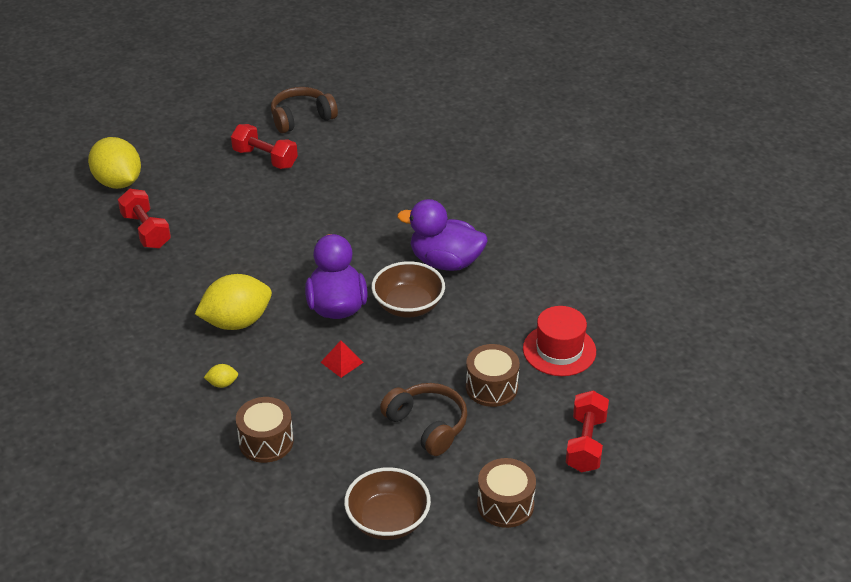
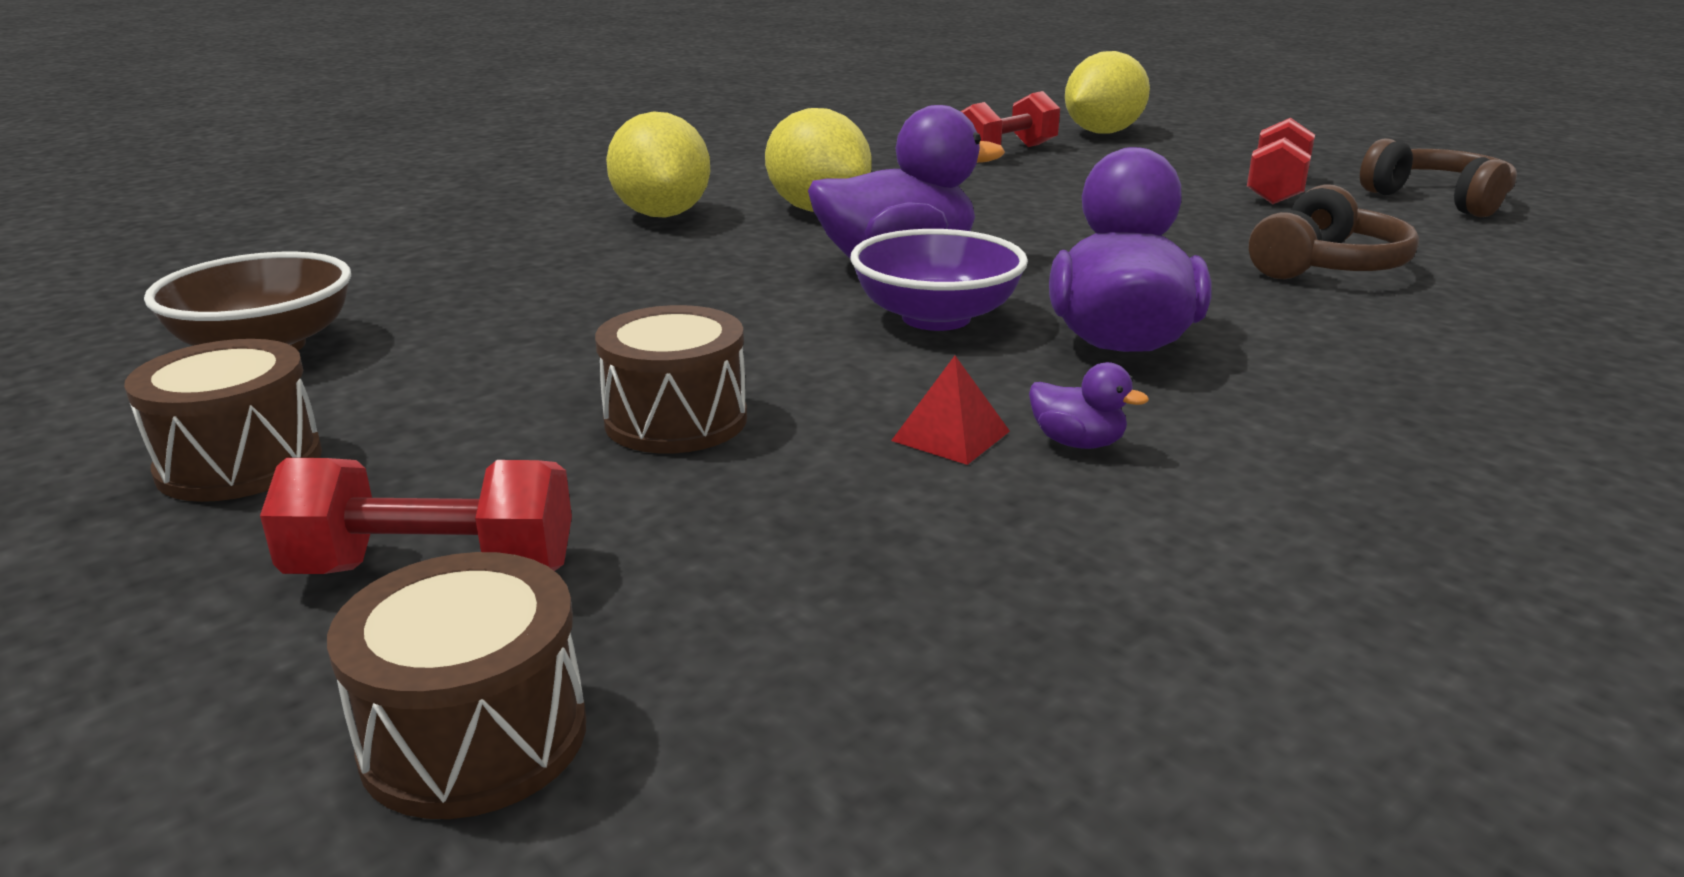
camera: 80 degrees right, 15 degrees down
yellow lemon [204,364,238,388] -> yellow lemon [606,111,710,217], size x2.44
brown drum [236,397,294,463] -> brown drum moved to [327,552,586,819]
red pyramid [321,340,364,378] -> red pyramid moved to [891,356,1010,465]
brown bowl [371,261,445,317] -> purple bowl [850,229,1028,331]
brown headphones [380,383,468,456] -> brown headphones moved to [1249,184,1419,279]
red hat [523,306,596,376] -> none
none -> purple duck [1029,362,1149,449]

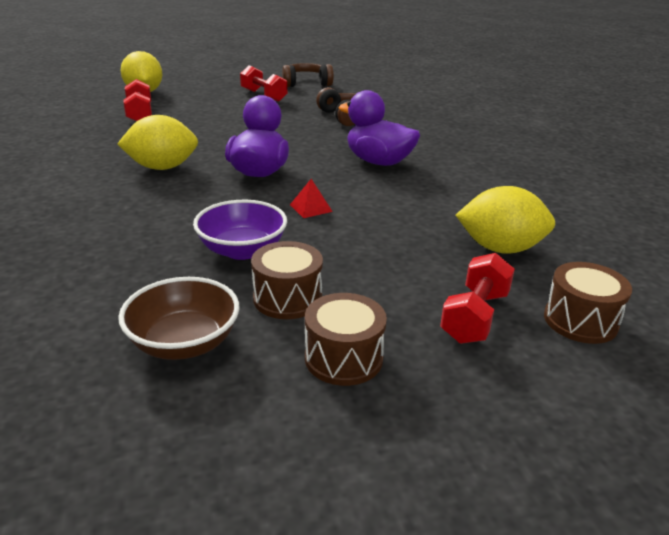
camera: 65 degrees left, 5 degrees up
brown drum [595,305,747,453] -> brown drum moved to [251,241,323,319]
yellow lemon [606,111,710,217] -> yellow lemon moved to [456,186,555,254]
purple bowl [850,229,1028,331] -> purple bowl moved to [193,200,287,260]
red pyramid [891,356,1010,465] -> red pyramid moved to [290,179,333,218]
purple duck [1029,362,1149,449] -> none

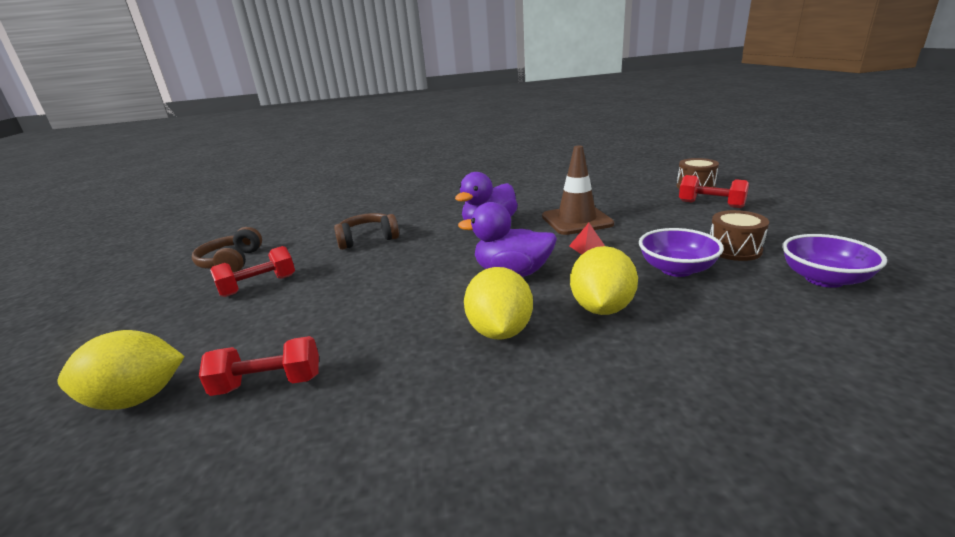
camera: 80 degrees left, 5 degrees down
brown bowl [118,277,239,360] -> purple bowl [782,234,887,288]
brown drum [305,293,387,386] -> none
yellow lemon [456,186,555,254] -> yellow lemon moved to [570,246,638,315]
none -> brown traffic cone [542,146,614,235]

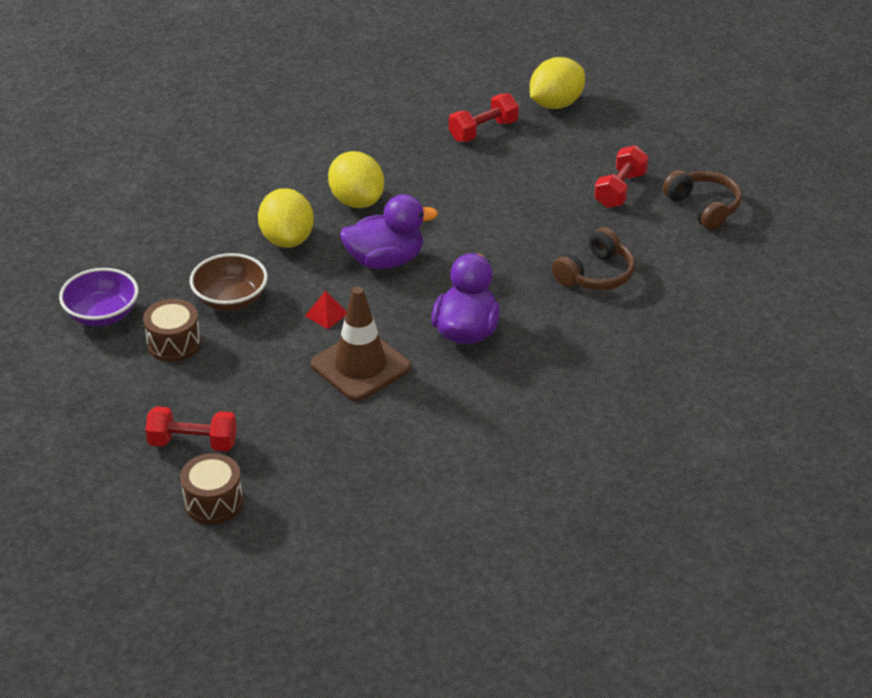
camera: 150 degrees right, 15 degrees up
purple bowl [639,228,724,277] -> brown bowl [190,253,268,311]

